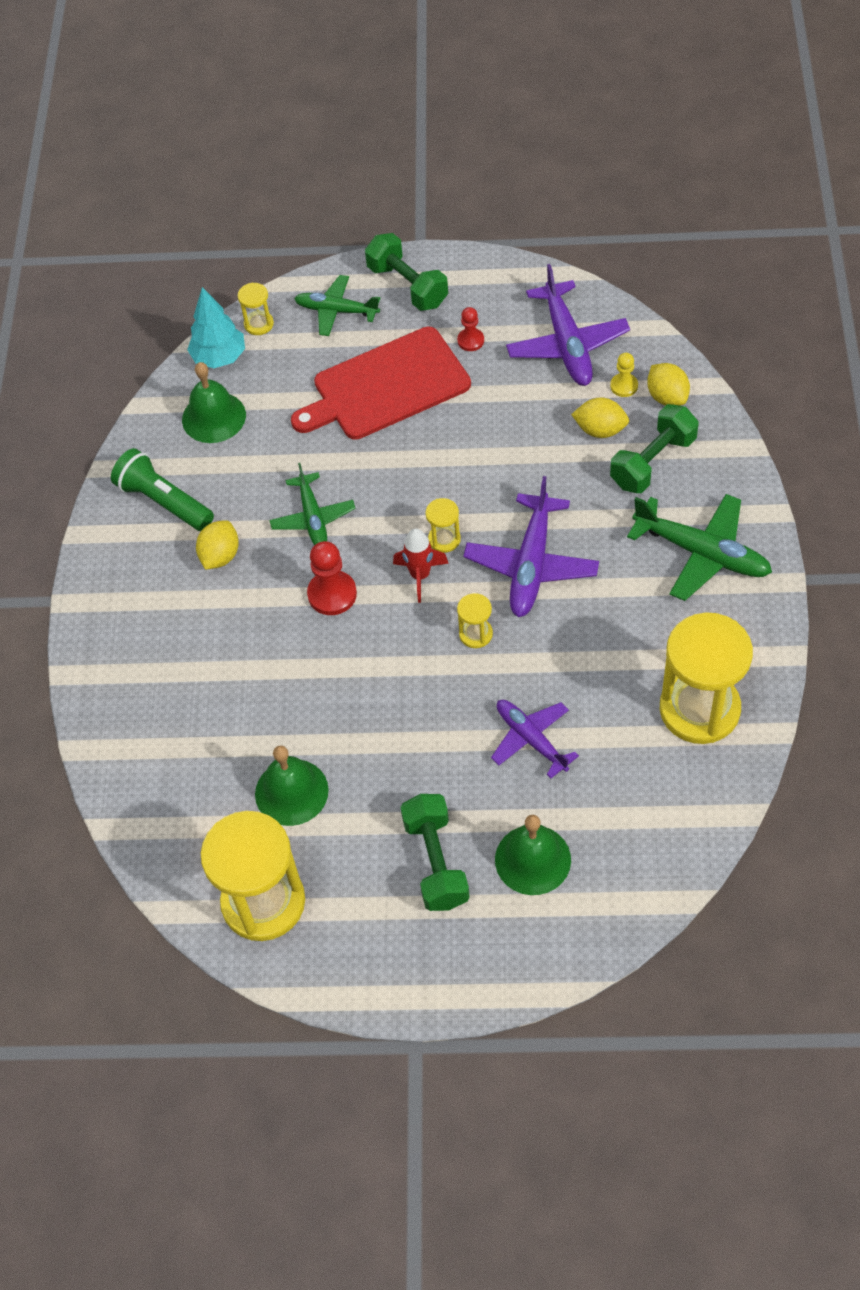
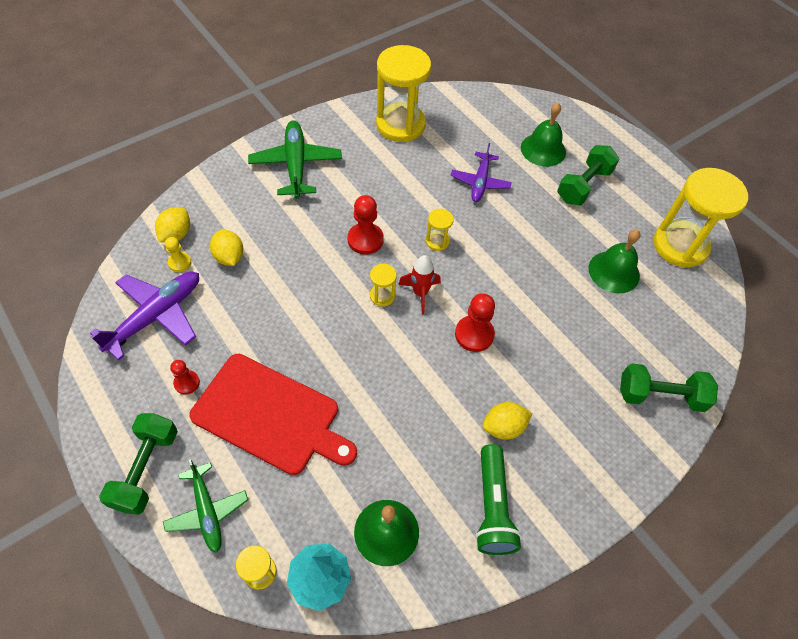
camera: 135 degrees left, 0 degrees up
green plane [269,463,356,545] -> none
purple plane [463,476,599,617] -> red pawn [348,195,384,255]
green dumbbell [610,404,699,493] -> green dumbbell moved to [620,363,718,412]

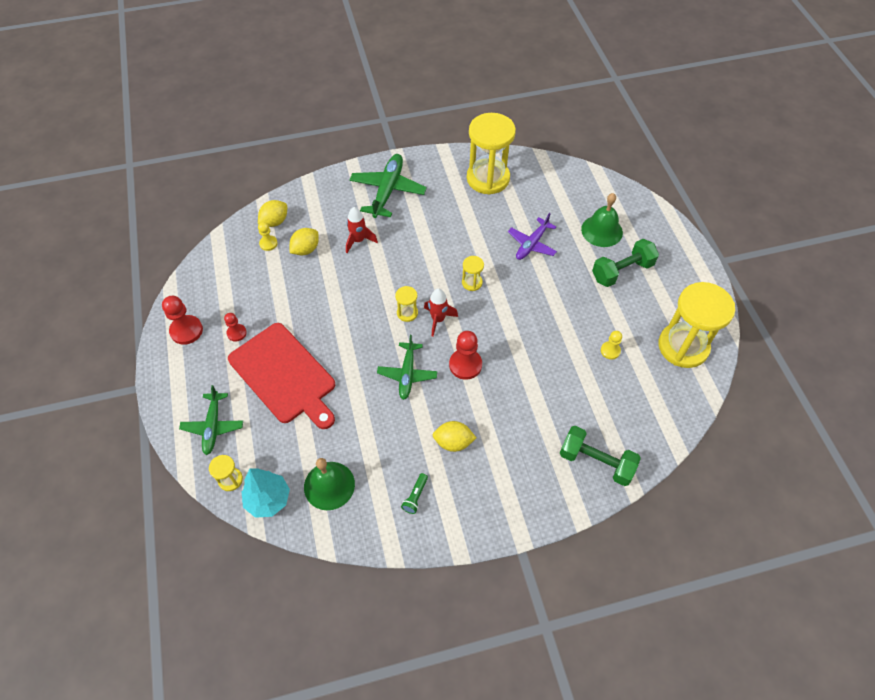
camera: 25 degrees right, 0 degrees up
purple plane [90,272,199,361] -> none
green dumbbell [99,413,178,515] -> none
yellow lemon [210,230,244,266] -> yellow lemon turned 45 degrees clockwise [290,228,319,255]
red pawn [348,195,384,255] -> red pawn moved to [162,296,203,345]
green flashlight [475,444,522,555] -> green flashlight [401,473,428,514], size x0.48
green bell [589,229,641,293] -> yellow pawn [601,331,622,359]
none -> red rocket [346,207,378,253]
none -> green plane [377,335,437,400]

